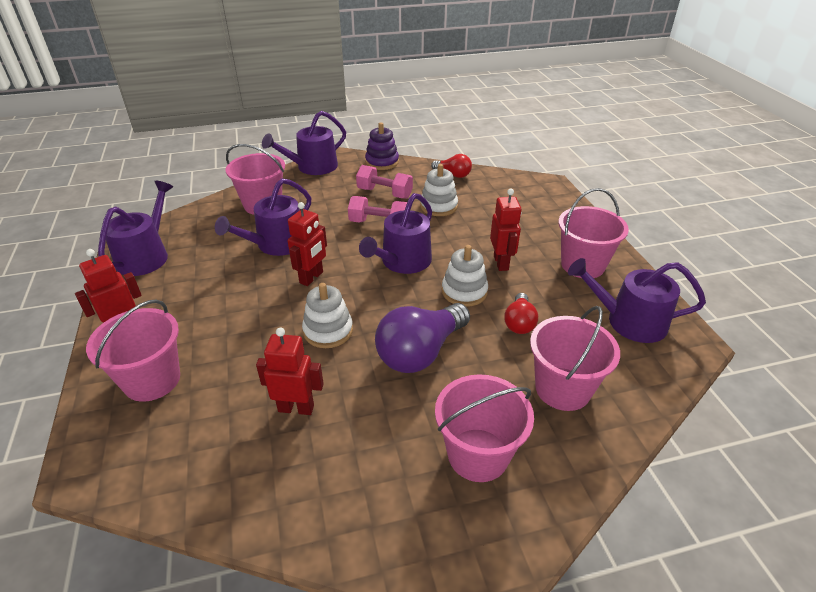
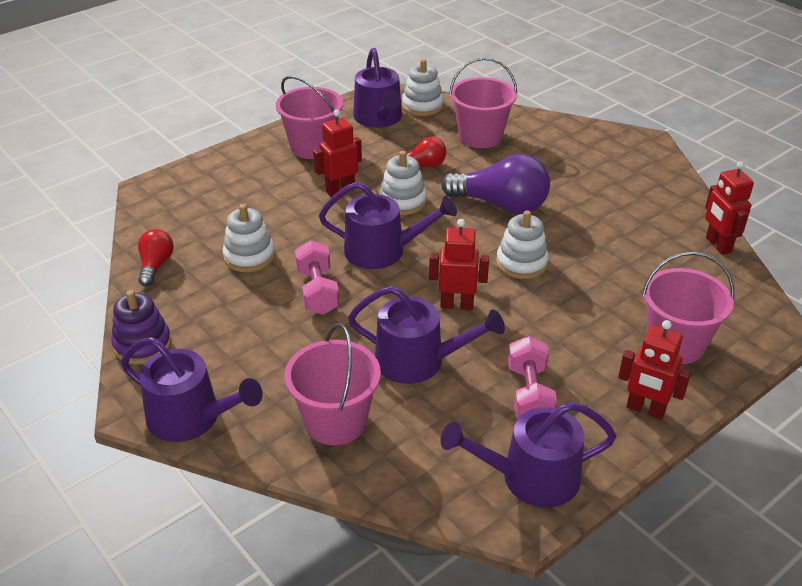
camera: 115 degrees left, 0 degrees up
red robot [256,328,324,415] -> red robot moved to [705,161,754,255]
pink dumbbell [356,165,413,199] -> pink dumbbell moved to [508,336,557,418]
pink bucket [435,374,534,482] -> none
none -> white stacking toy [402,59,443,116]

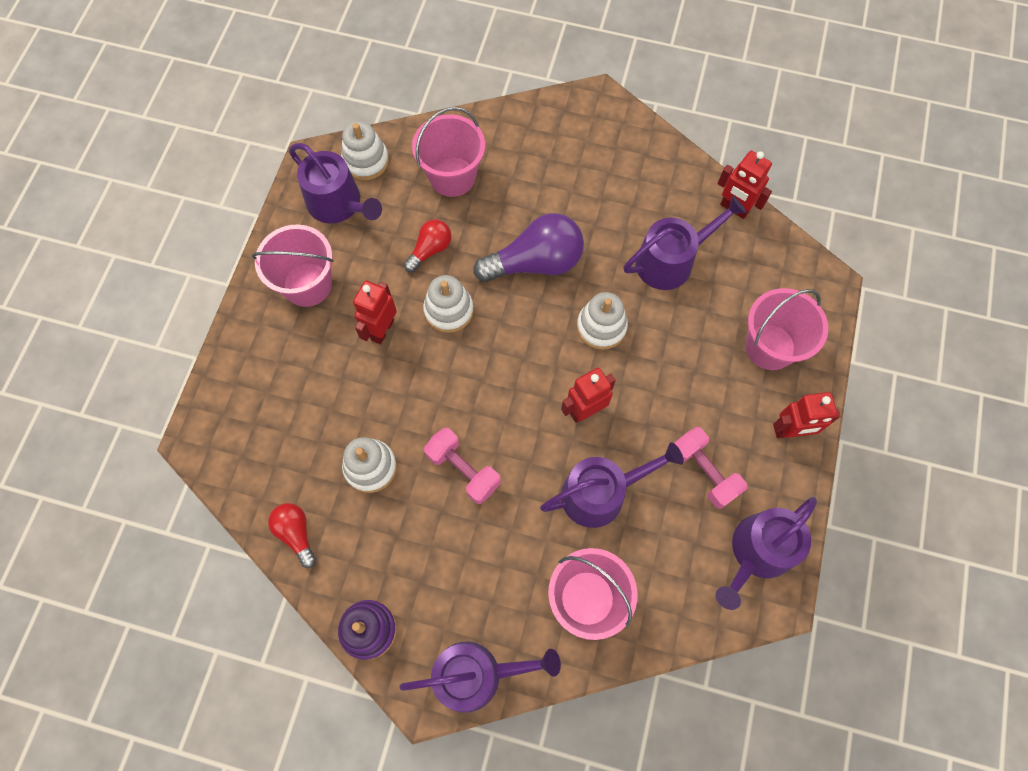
camera: 35 degrees left, 30 degrees up
purple watering can [319,182,457,269] -> purple watering can moved to [623,196,746,290]

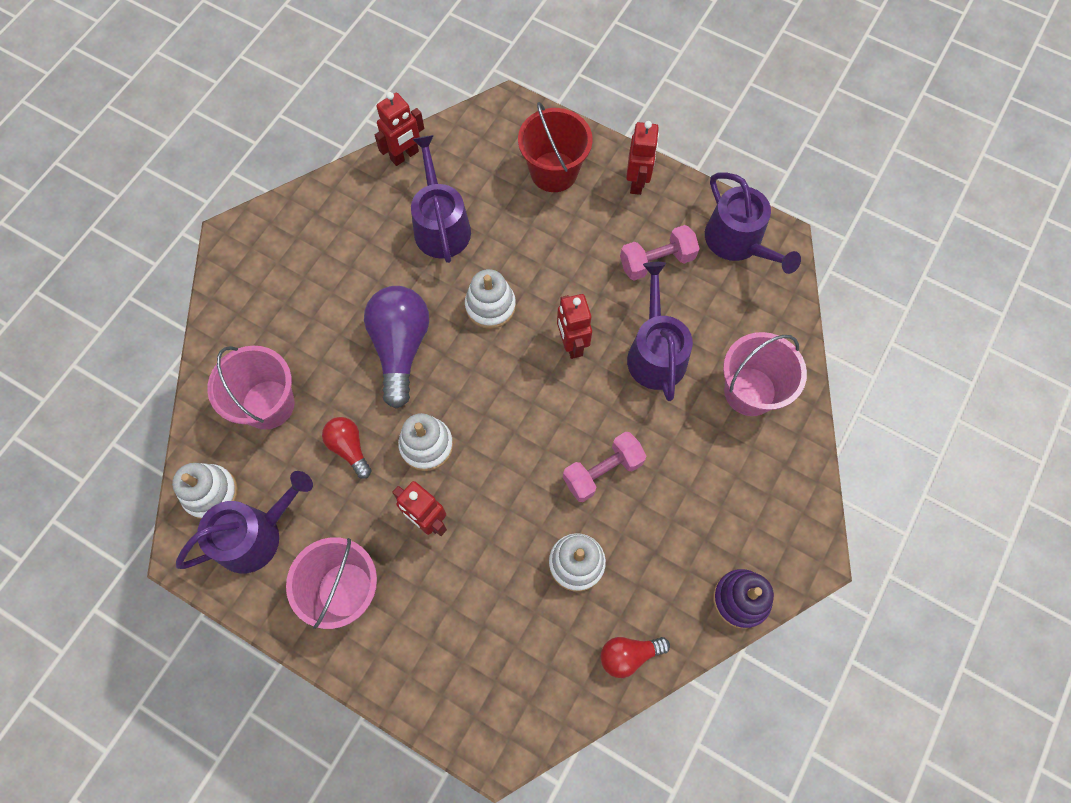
camera: 75 degrees left, 0 degrees up
purple watering can [399,641,561,713] -> none
pink bucket [745,288,828,370] -> red bucket [518,102,593,192]

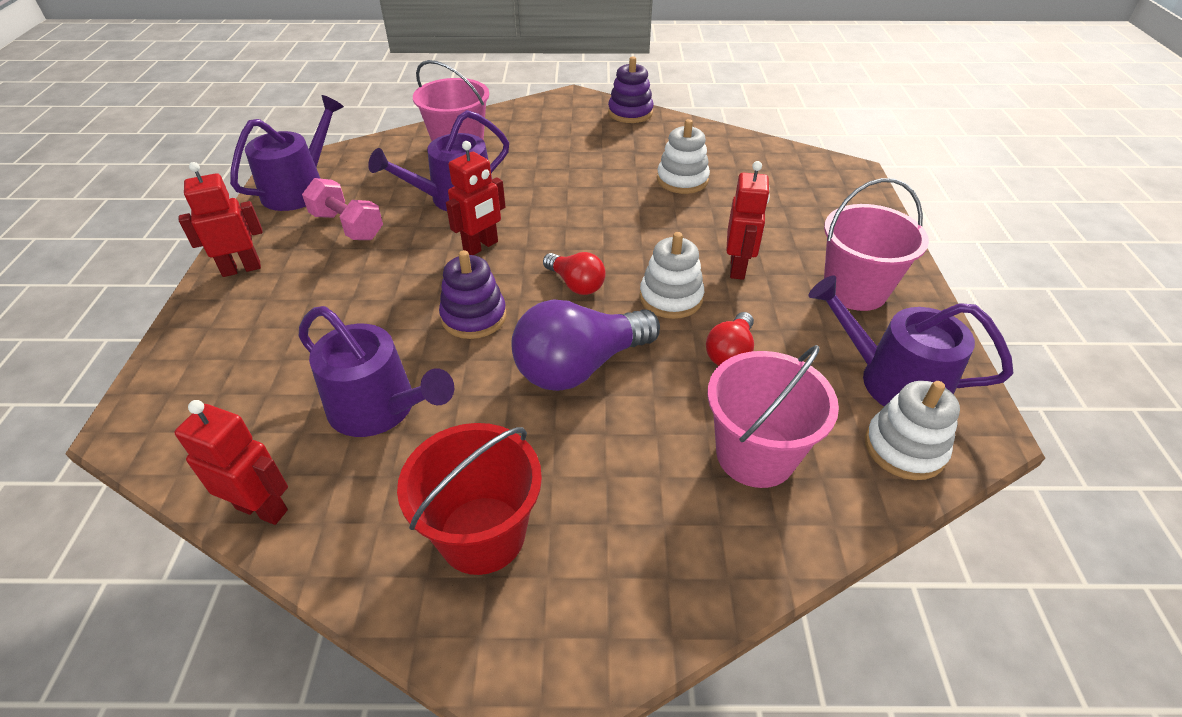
camera: 120 degrees left, 25 degrees down
purple watering can [411,135,471,263] -> purple watering can turned 105 degrees counterclockwise [299,306,454,437]
white stacking toy [465,269,516,329] -> purple stacking toy [439,250,506,339]
red bucket [518,102,593,192] -> red bucket moved to [397,423,542,575]
pink dumbbell [563,432,647,502] -> none
red light bulb [601,637,670,678] -> red light bulb moved to [543,252,606,295]

